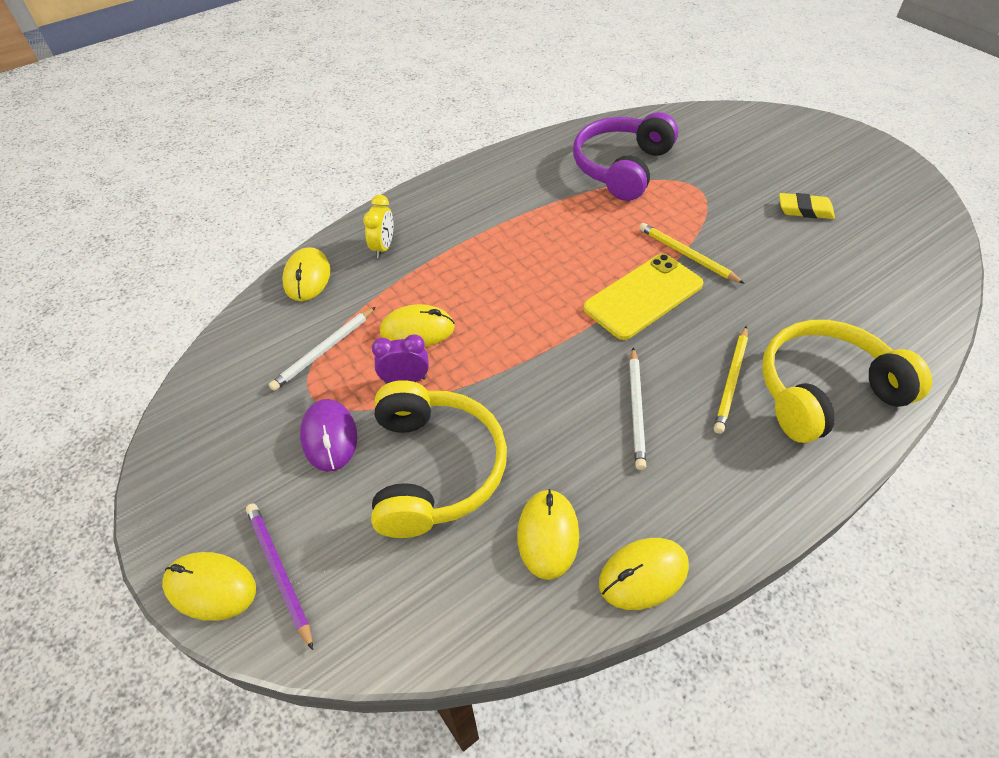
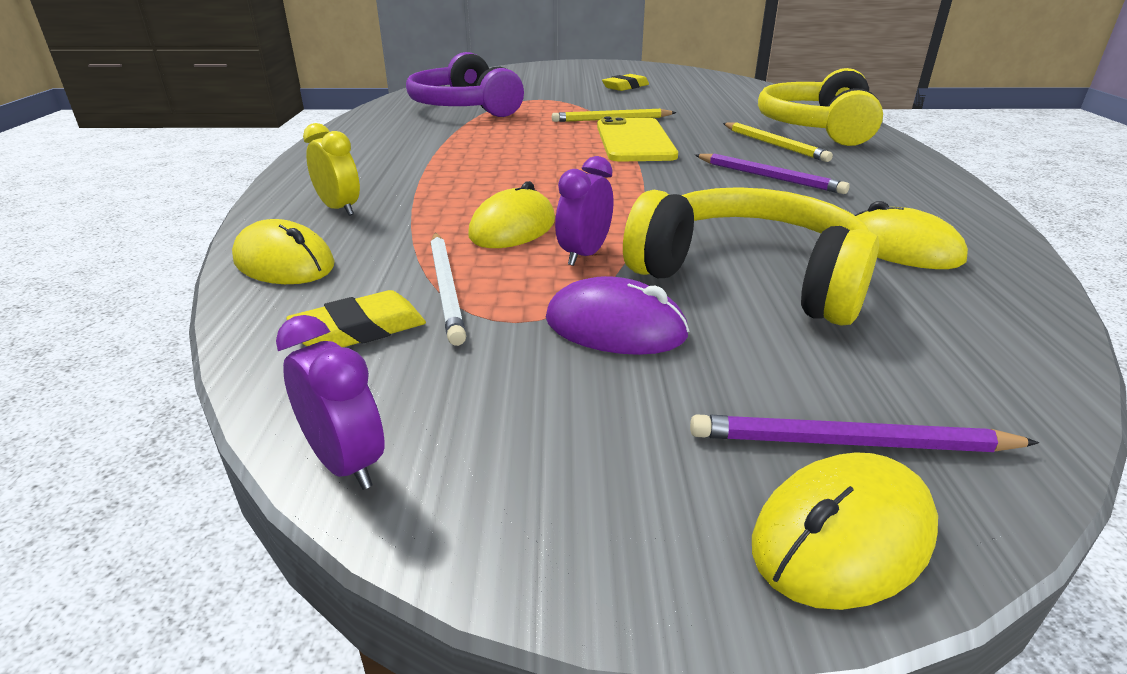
camera: 55 degrees left, 20 degrees down
yellow mouse [599,538,689,610] -> none
white pencil [629,347,646,470] -> purple pencil [695,154,850,194]
none -> purple clock [276,315,385,490]
none -> yellow eraser [286,290,426,347]

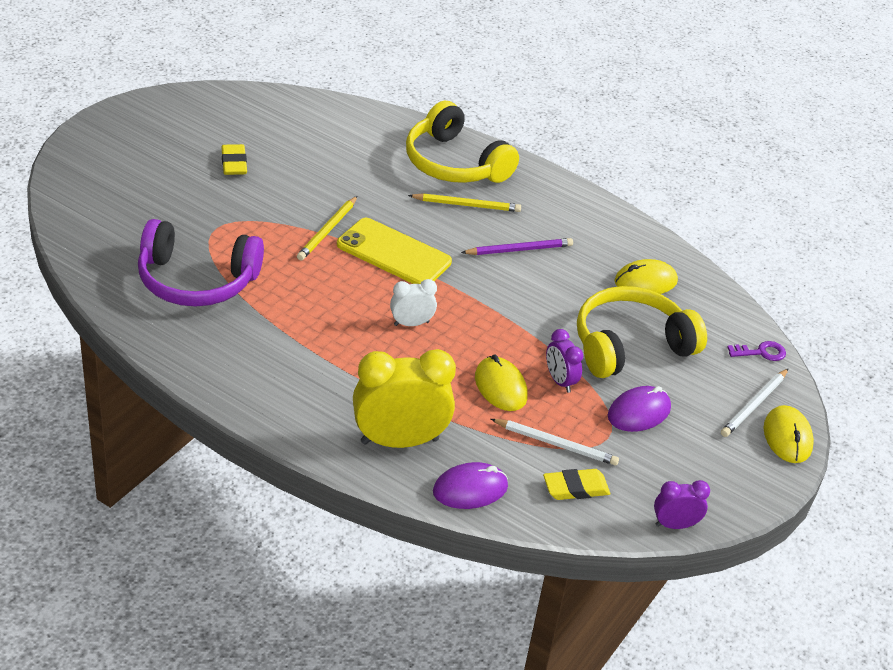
camera: 60 degrees left, 10 degrees up
yellow mouse [232,219,335,284] -> purple mouse [433,462,508,509]
yellow eraser [286,290,426,347] -> yellow eraser turned 75 degrees clockwise [543,469,610,500]
yellow clock [303,123,360,216] -> yellow clock [353,349,456,448], size x1.98
purple pencil [690,414,1039,452] -> white pencil [721,369,788,437]
none -> white clock [390,279,437,326]
none -> purple key [727,341,786,361]

